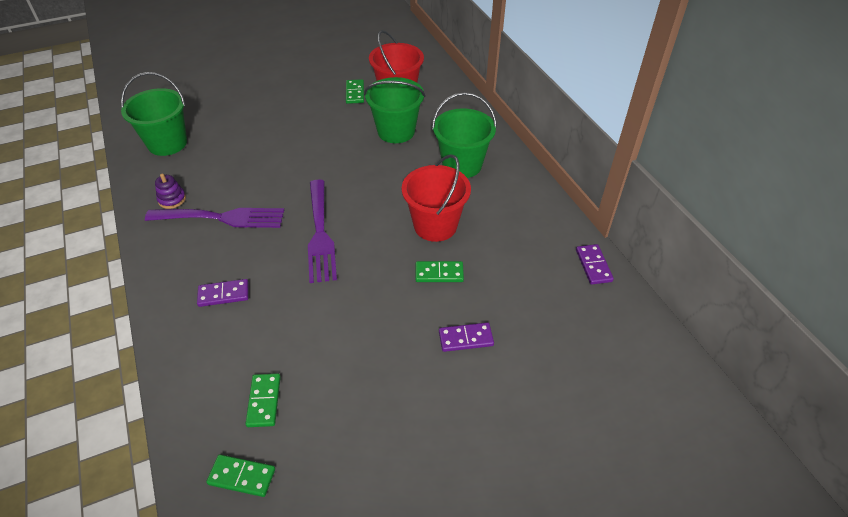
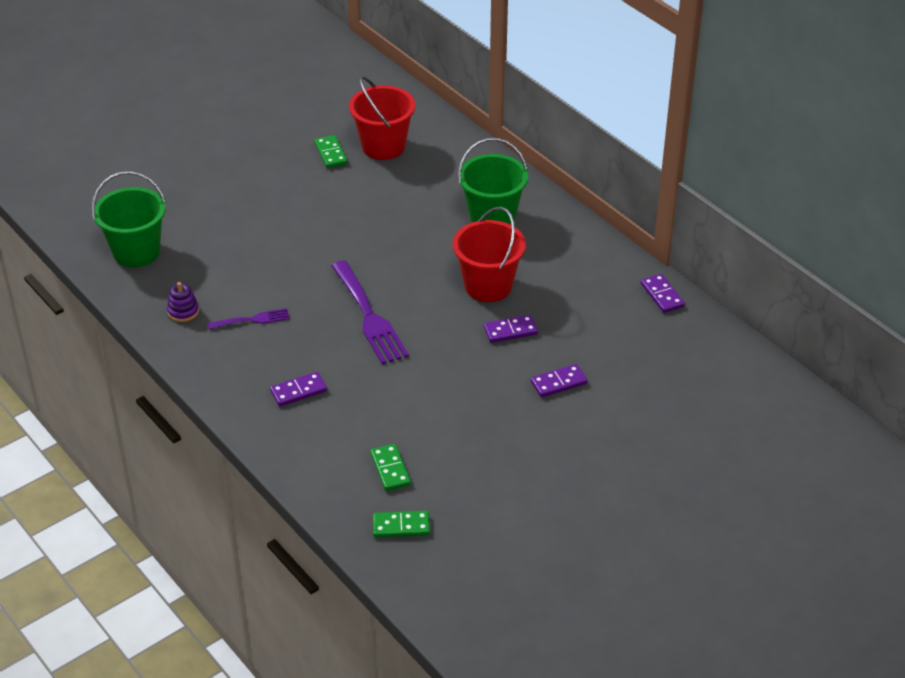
camera: 15 degrees left, 5 degrees down
purple fork [145,208,284,228] -> purple fork [207,308,290,329], size x0.53
green bucket [364,77,426,143] -> none
green domino [415,261,464,282] -> purple domino [484,315,538,343]

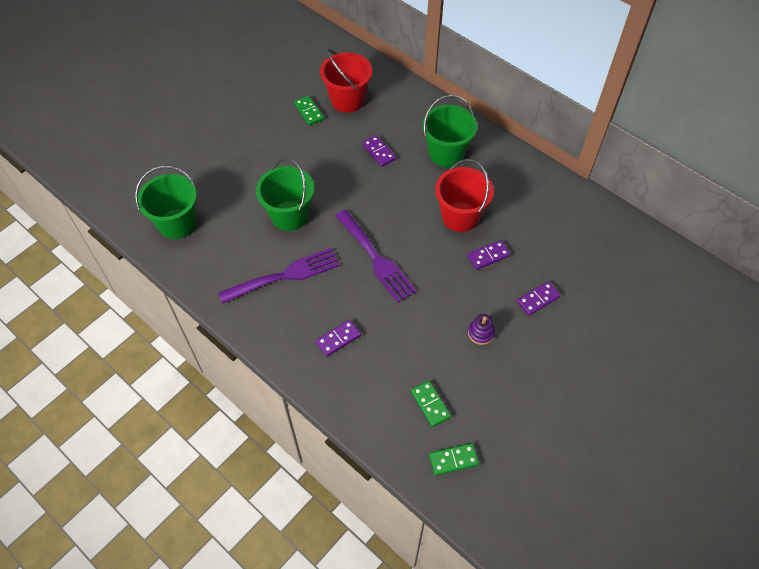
camera: 10 degrees left, 15 degrees up
purple stacking toy [167,282,199,322] -> purple stacking toy moved to [468,314,495,345]
purple fork [207,308,290,329] -> purple fork [218,248,340,304], size x1.89
purple domino [641,274,685,313] -> purple domino moved to [362,135,396,167]
none -> green bucket [256,158,314,231]

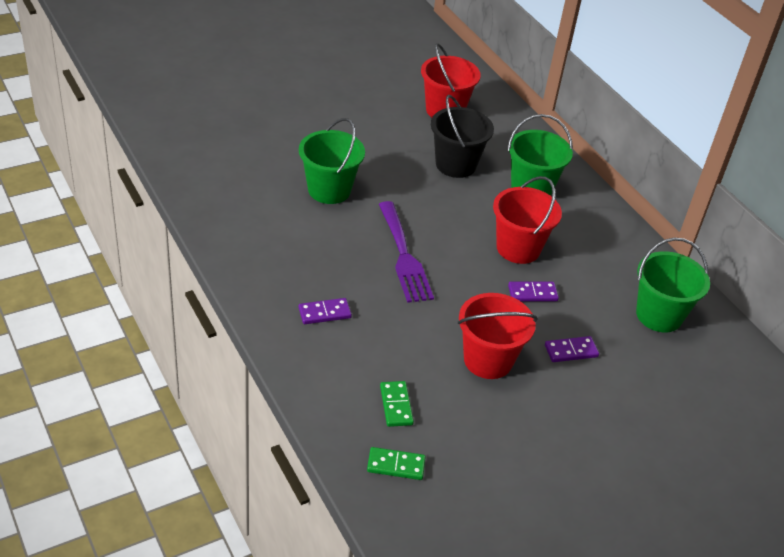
camera: 15 degrees right, 15 degrees down
green bucket [135,166,197,239] -> green bucket moved to [636,237,710,332]
purple fork [218,248,340,304] -> none
green domino [294,96,324,125] -> none
purple domino [362,135,396,167] -> black bucket [431,95,494,178]
purple stacking toy [468,314,495,345] -> red bucket [458,293,538,379]

